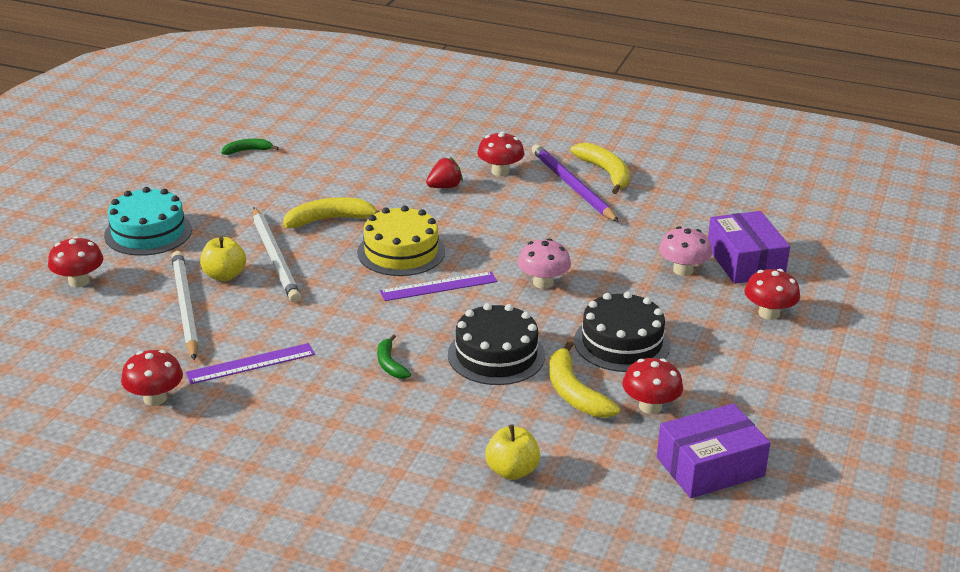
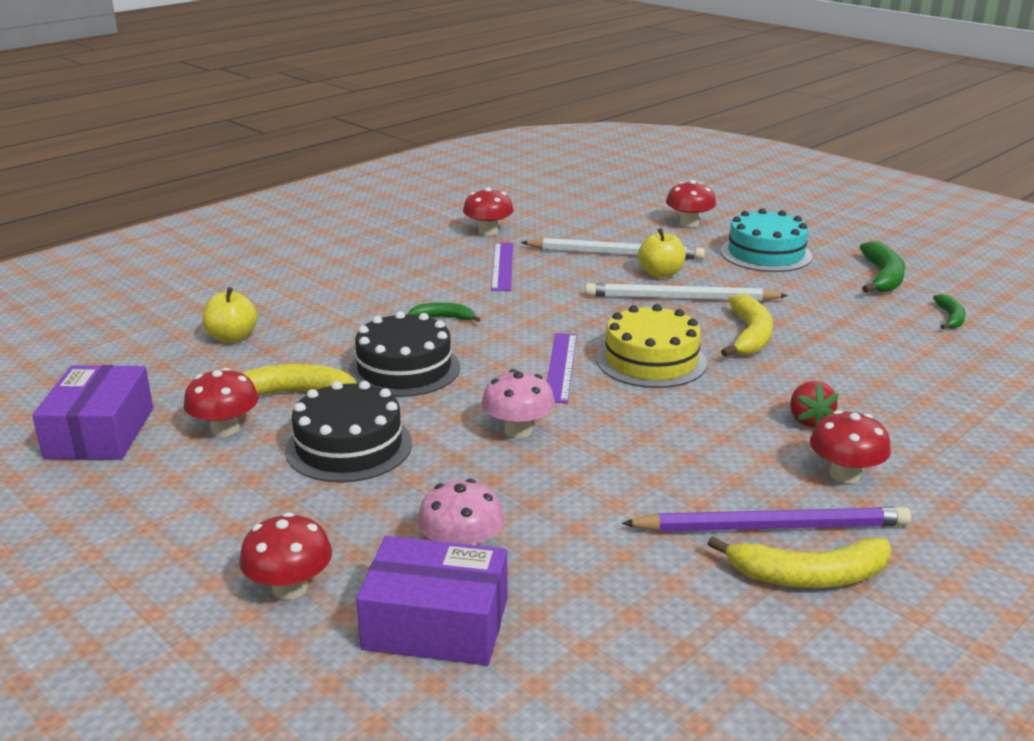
camera: 115 degrees right, 5 degrees down
none -> green banana [860,241,905,293]

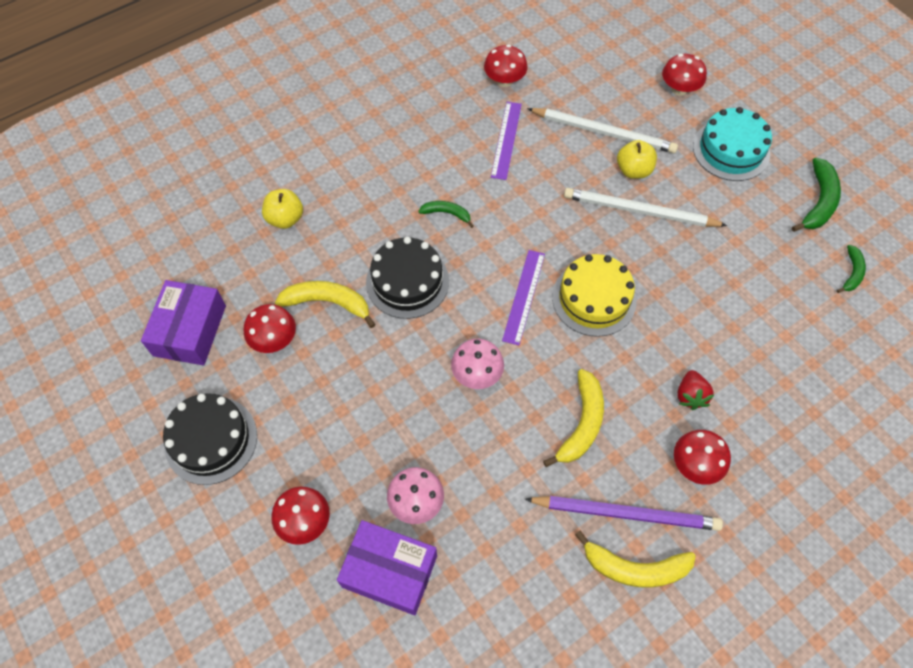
camera: 10 degrees right, 35 degrees up
black cake [285,381,412,483] -> black cake moved to [163,393,257,485]
yellow banana [721,294,773,357] -> yellow banana moved to [543,369,604,467]

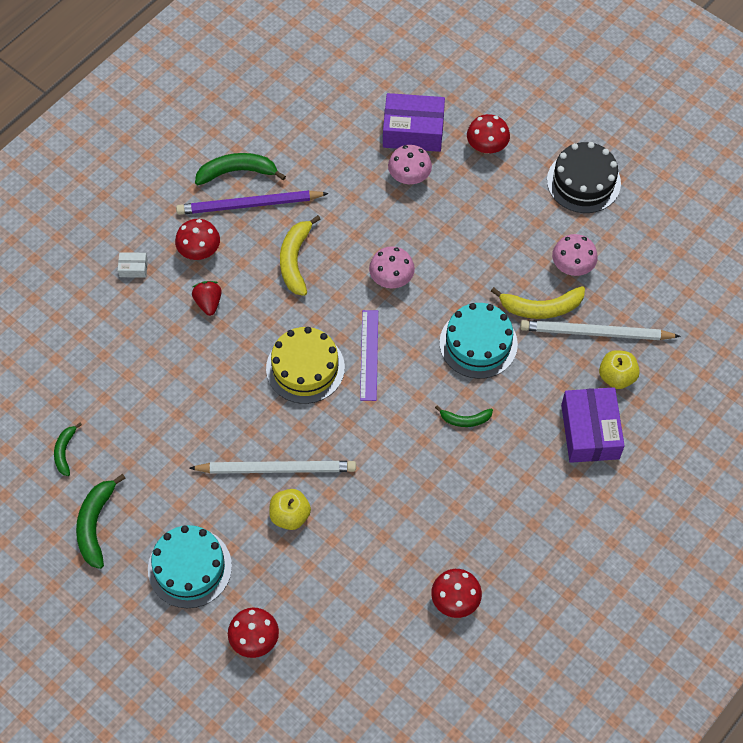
camera: 165 degrees right, 0 degrees up
purple box [141,280,226,365] -> purple box moved to [561,387,625,463]
red mushroom [244,304,296,353] -> pink mushroom [552,234,598,276]
black cake [366,237,449,319] -> turquoise cake [440,303,518,379]
purple ruler [491,102,522,180] -> none
white pencil [527,108,678,153] -> white pencil moved to [520,320,681,340]
yellow banana [575,531,696,588] -> green banana [195,153,286,185]
none -> white box [118,253,148,277]

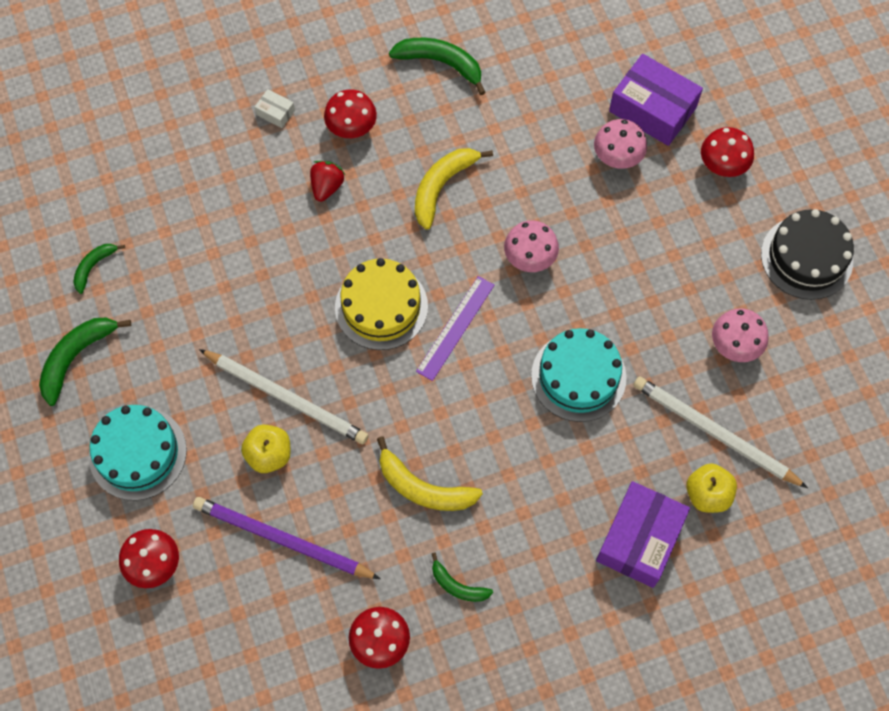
camera: 30 degrees right, 5 degrees up
purple pencil [176,190,329,215] -> purple pencil moved to [193,497,380,579]
green banana [435,406,493,427] -> green banana moved to [432,552,493,602]
yellow banana [491,286,585,319] -> yellow banana moved to [377,436,483,511]

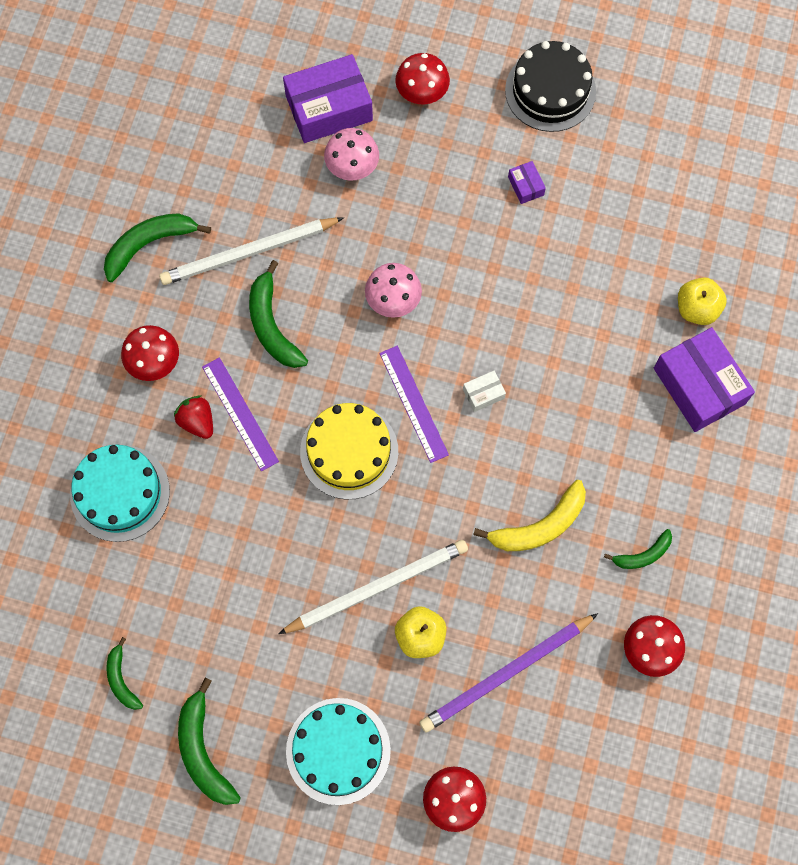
camera: 55 degrees left, 5 degrees up
white box [255,89,295,128] -> white box moved to [463,371,506,412]
yellow banana [415,148,493,230] -> green banana [249,260,308,368]
turquoise cake [531,328,627,422] -> turquoise cake moved to [70,445,170,542]
white pencil [633,376,808,488] -> white pencil moved to [159,217,344,285]
pink mushroom [712,308,769,362] -> none
none -> purple ruler [202,357,279,471]
none -> purple box [508,161,546,204]

